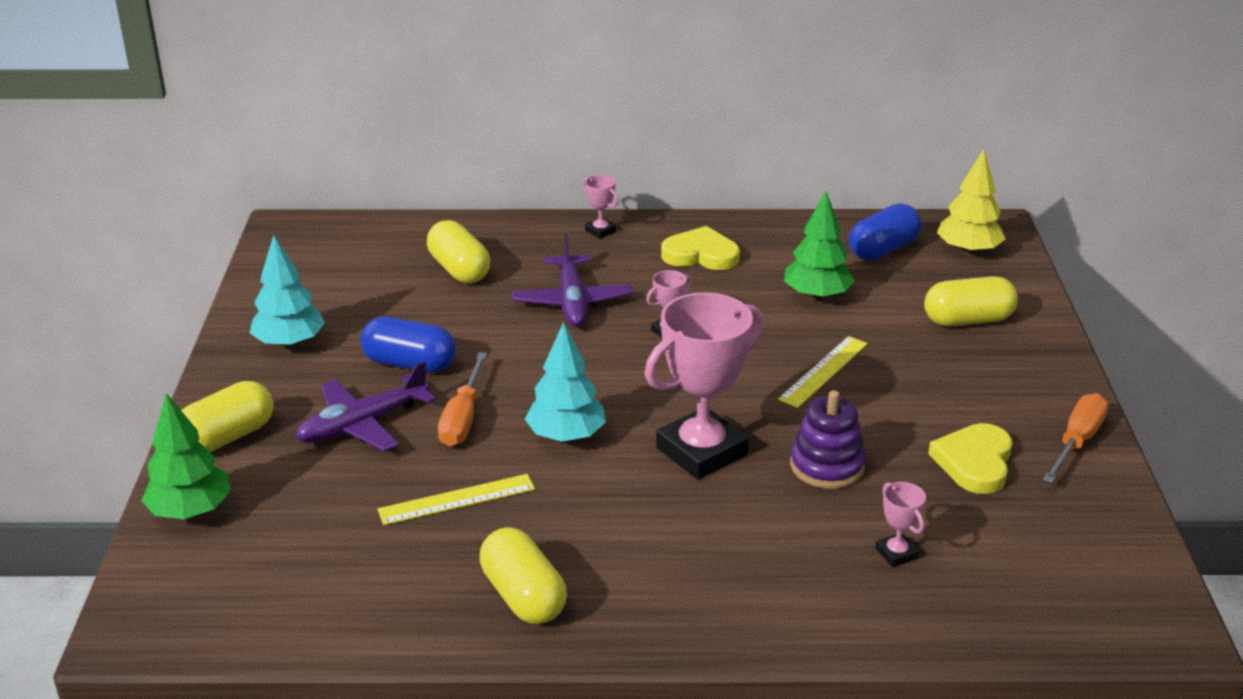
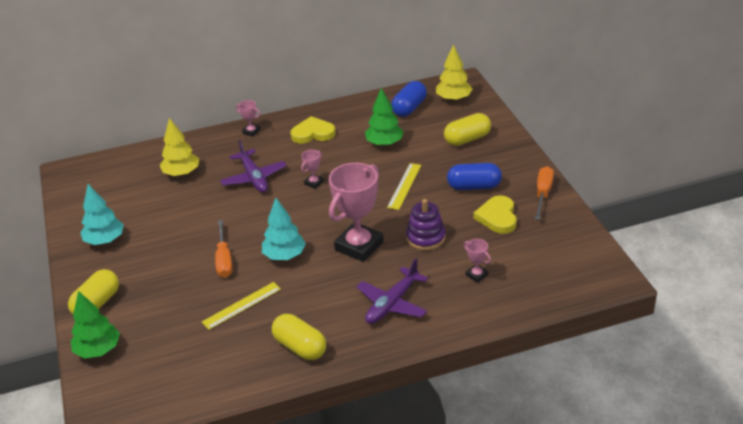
camera: 15 degrees left, 5 degrees up
purple plane [296,361,436,452] -> purple plane moved to [356,258,428,324]
blue capsule [361,317,456,373] -> blue capsule moved to [447,163,502,190]
yellow capsule [427,220,490,283] -> yellow tree [160,118,199,176]

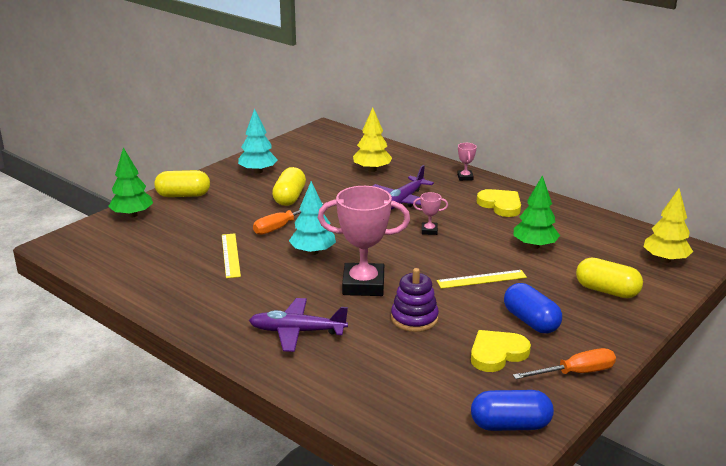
camera: 55 degrees right, 10 degrees down
yellow ruler [202,282,281,330] -> yellow ruler turned 60 degrees clockwise [222,233,241,278]
yellow capsule [272,314,326,360] -> yellow capsule moved to [272,167,306,206]
blue capsule [391,81,427,117] -> blue capsule moved to [471,390,554,431]
pink trophy [464,239,491,283] -> none

